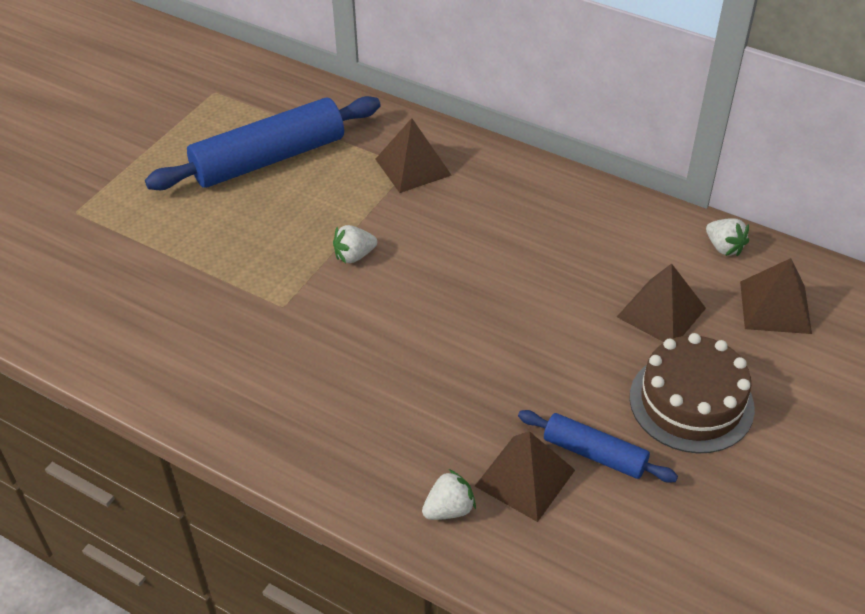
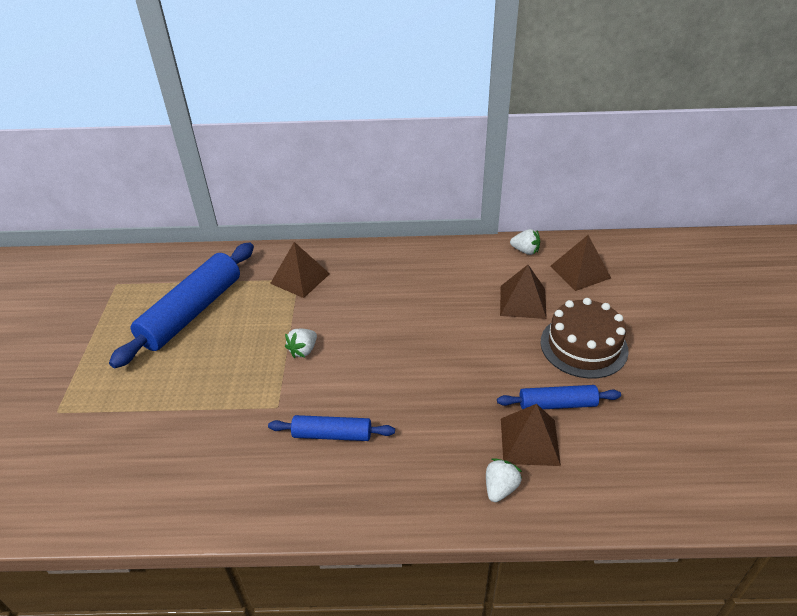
camera: 30 degrees left, 5 degrees down
none -> blue rolling pin [268,415,395,441]

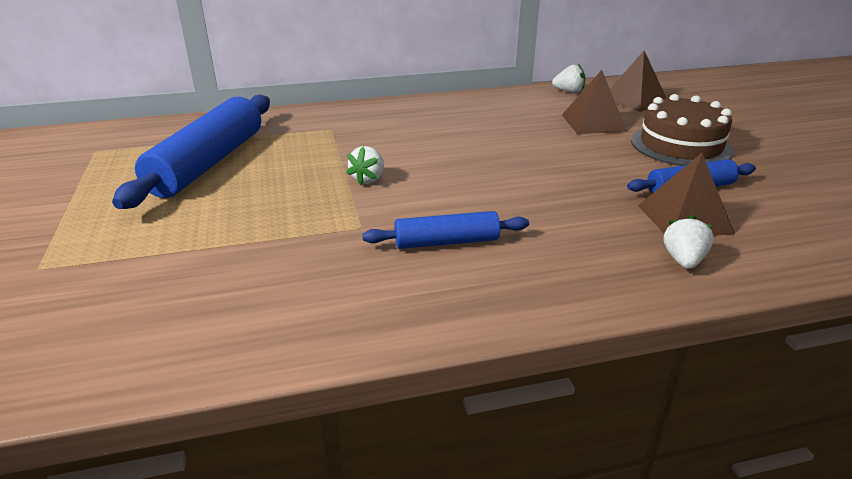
camera: 15 degrees left, 10 degrees down
brown pyramid [270,242,330,298] -> none

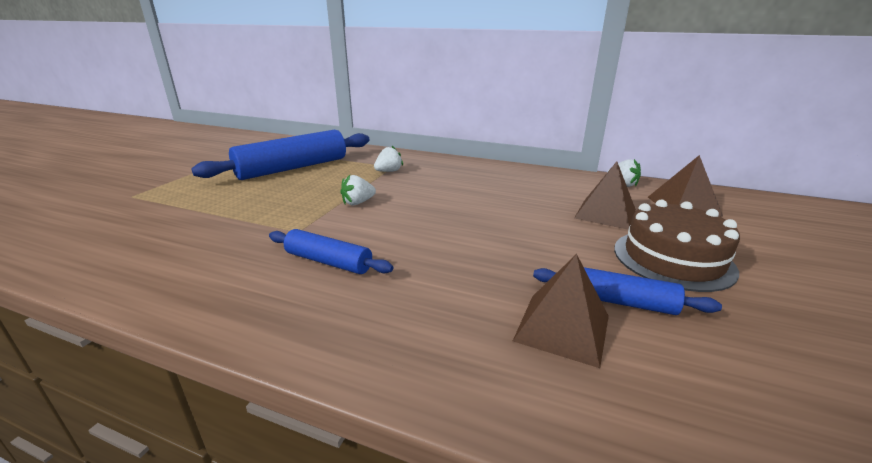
camera: 35 degrees right, 5 degrees down
white strawberry [664,215,714,269] -> white strawberry moved to [374,146,403,172]

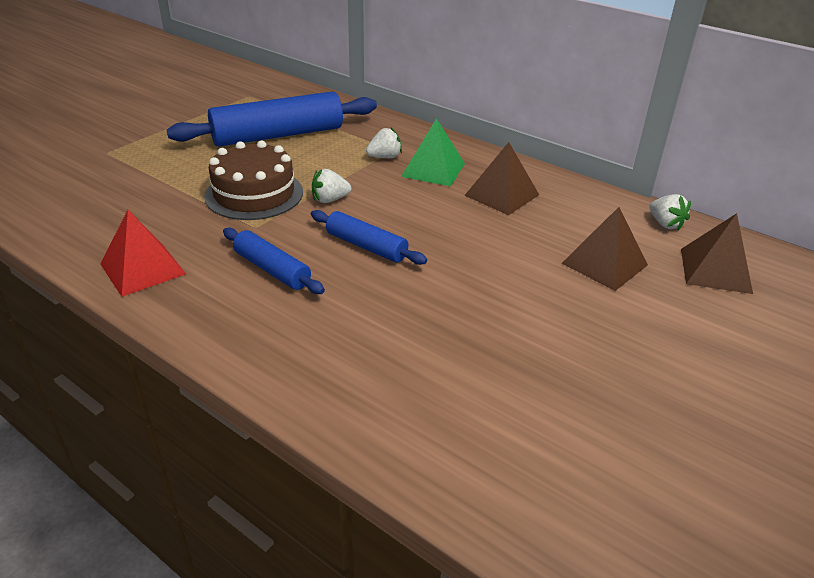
camera: 15 degrees right, 10 degrees up
brown pyramid [513,254,609,368] -> brown pyramid moved to [464,142,539,215]
blue rolling pin [533,267,722,315] -> blue rolling pin moved to [311,210,427,265]
brown cake [614,200,740,292] -> brown cake moved to [204,141,303,220]
none -> red pyramid [101,210,186,297]
none -> green pyramid [401,118,465,186]

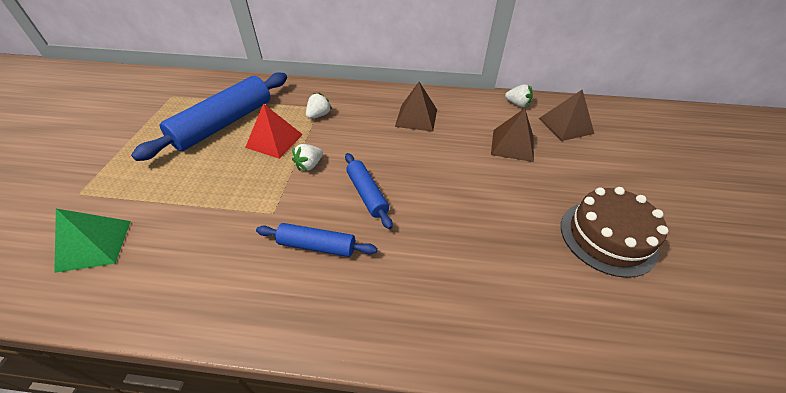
camera: 30 degrees left, 10 degrees up
red pyramid [101,210,186,297] -> red pyramid moved to [245,103,303,159]
brown cake [204,141,303,220] -> brown cake moved to [561,187,669,278]
blue rolling pin [311,210,427,265] -> blue rolling pin turned 60 degrees clockwise [345,153,393,229]
green pyramid [401,118,465,186] -> green pyramid moved to [54,209,131,273]

